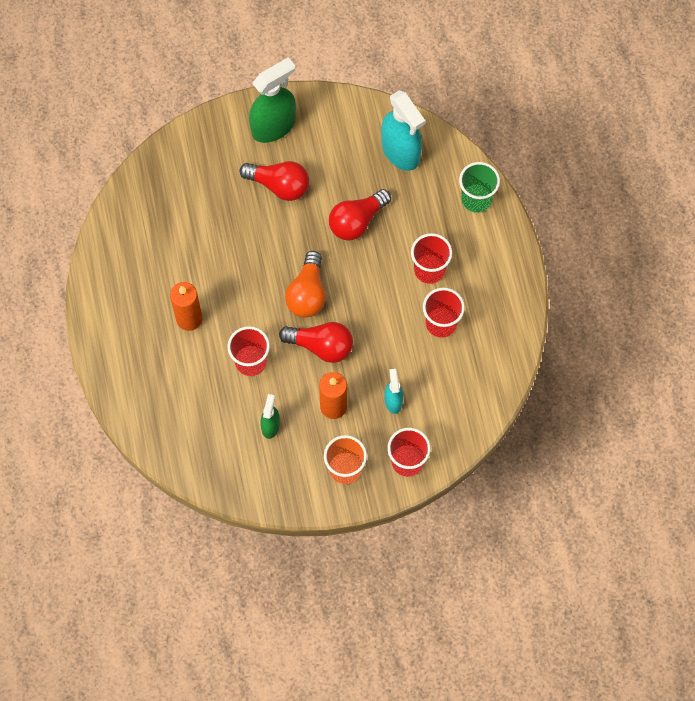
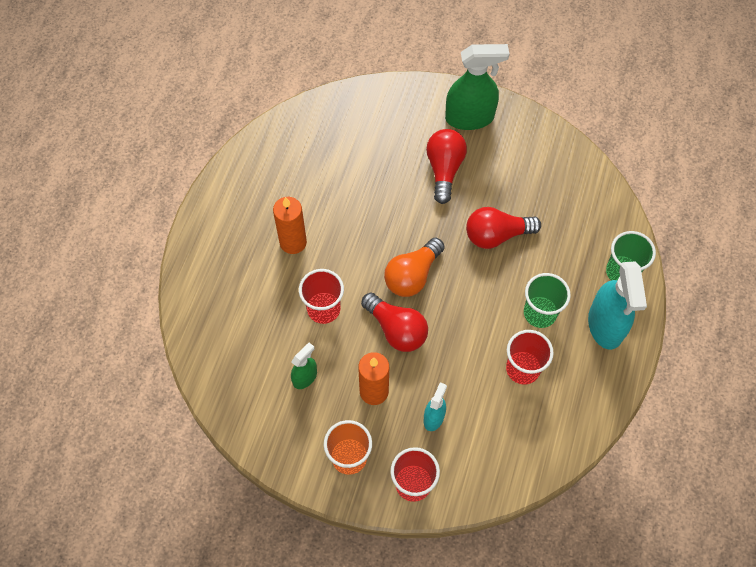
camera: 30 degrees right, 5 degrees down
red light bulb [239,161,309,201] -> red light bulb turned 135 degrees counterclockwise [426,129,467,204]
turquoise spray bottle [381,90,425,171] -> turquoise spray bottle moved to [588,261,647,350]
red cup [411,233,452,284] -> green cup [524,273,571,328]

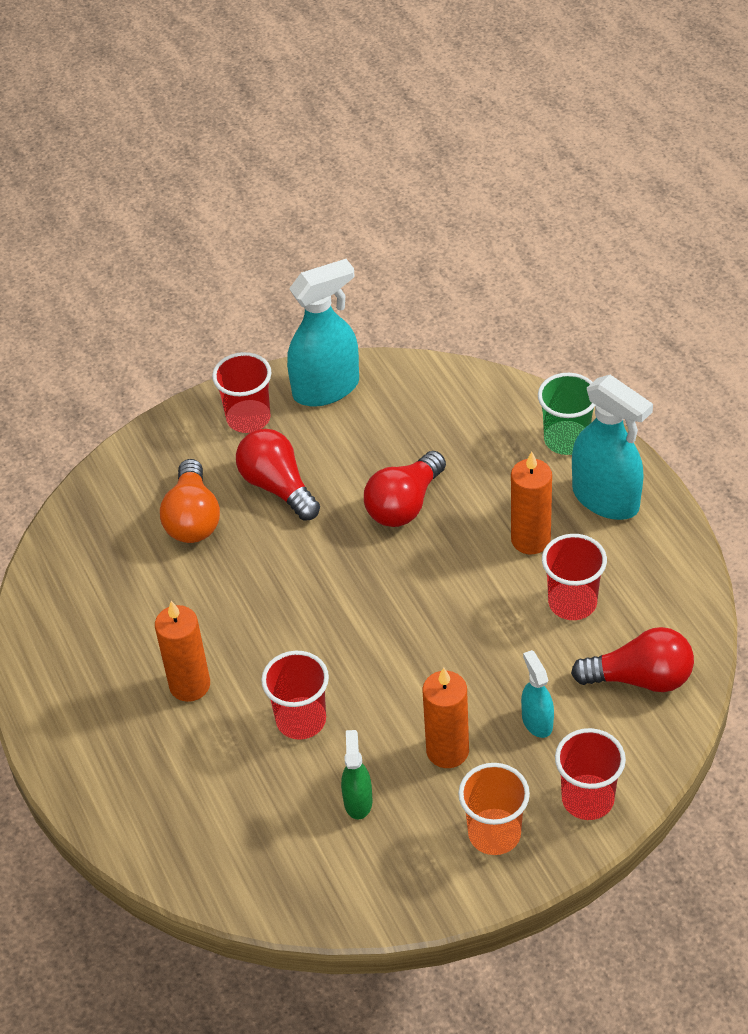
camera: 40 degrees left, 15 degrees down
red light bulb [361,292,428,352] -> red light bulb moved to [571,627,694,692]
orange light bulb [384,238,445,297] -> orange light bulb moved to [160,459,220,543]
green spray bottle [445,44,509,130] -> red cup [212,352,271,433]
green cup [524,273,571,328] -> orange candle [511,452,552,554]
none -> turquoise spray bottle [287,259,359,407]

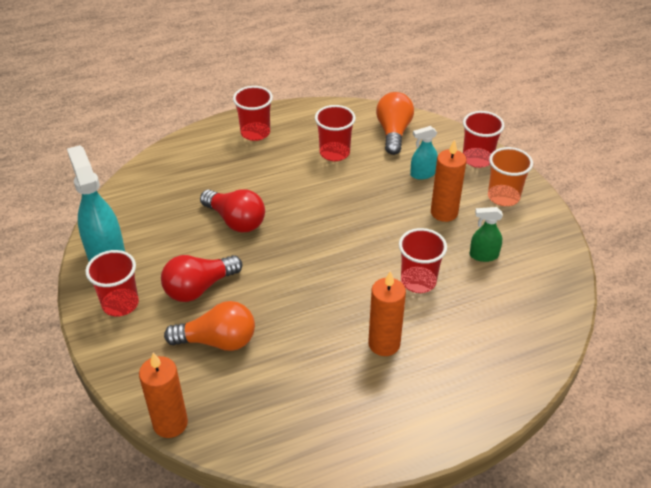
camera: 90 degrees left, 5 degrees down
orange candle [511,452,552,554] -> orange candle moved to [139,353,188,438]
green cup [538,373,595,455] -> none
red light bulb [571,627,694,692] -> orange light bulb [376,92,414,155]
turquoise spray bottle [572,375,653,520] -> red cup [233,86,273,141]

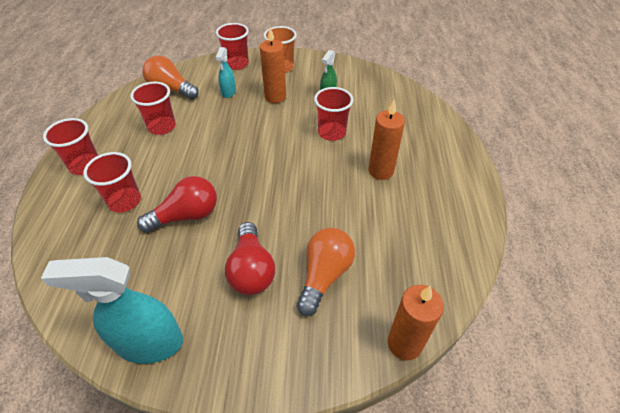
camera: 65 degrees left, 5 degrees up
red cup [85,250,139,317] -> red cup moved to [83,152,141,213]

